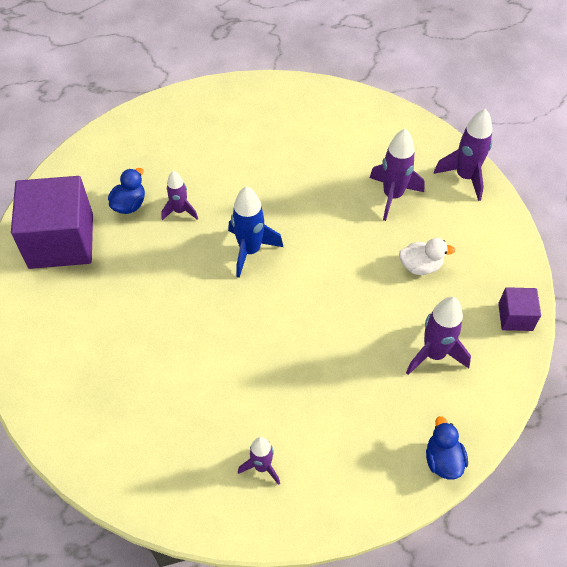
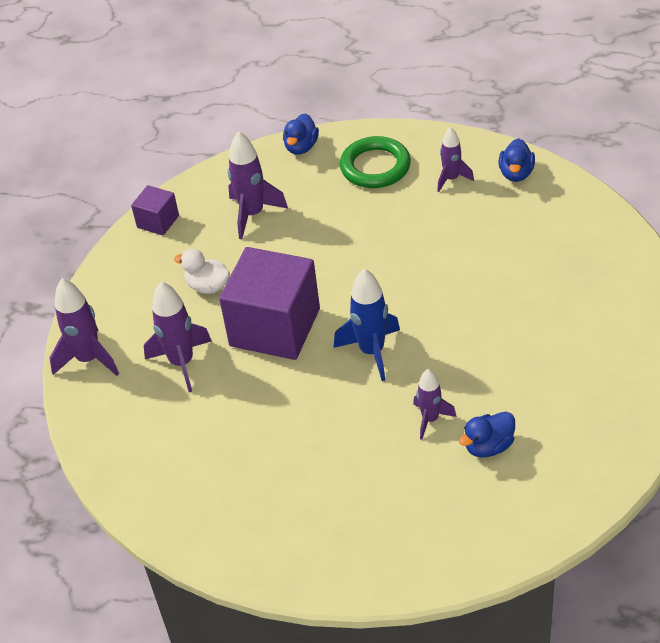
camera: 150 degrees left, 10 degrees down
purple cube [11,176,93,269] -> purple cube moved to [219,247,320,360]
none -> green ring [340,136,411,188]
none -> blue duck [499,138,535,182]

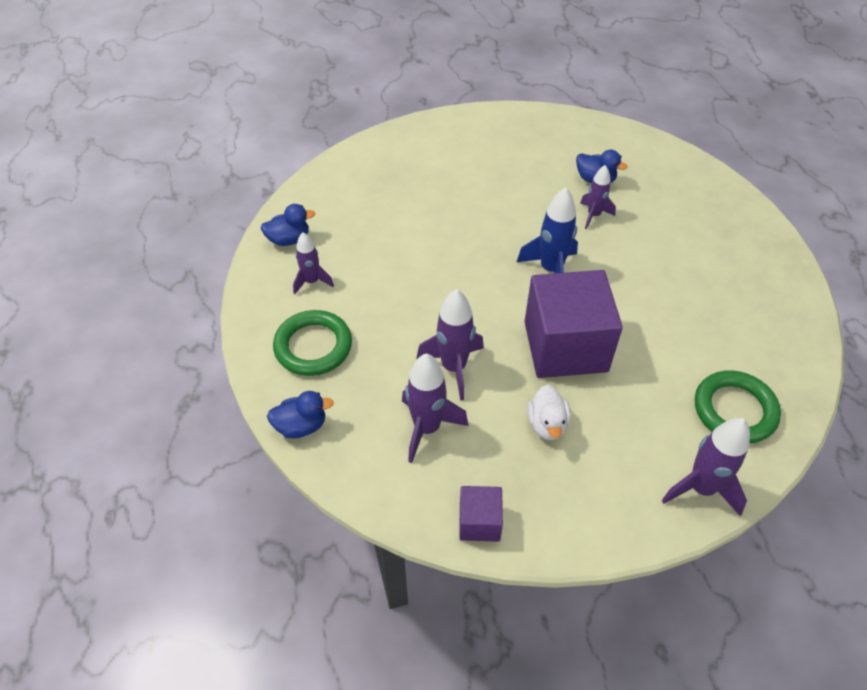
camera: 120 degrees left, 5 degrees up
purple rocket [144,281,212,392] -> purple rocket moved to [416,289,484,401]
none -> green ring [695,370,781,444]

